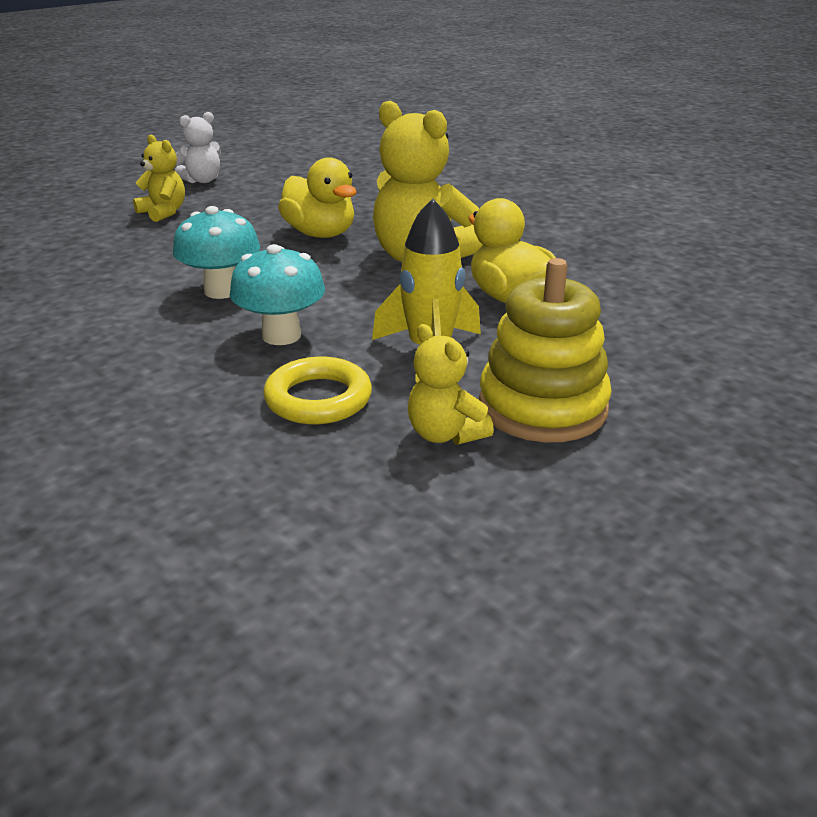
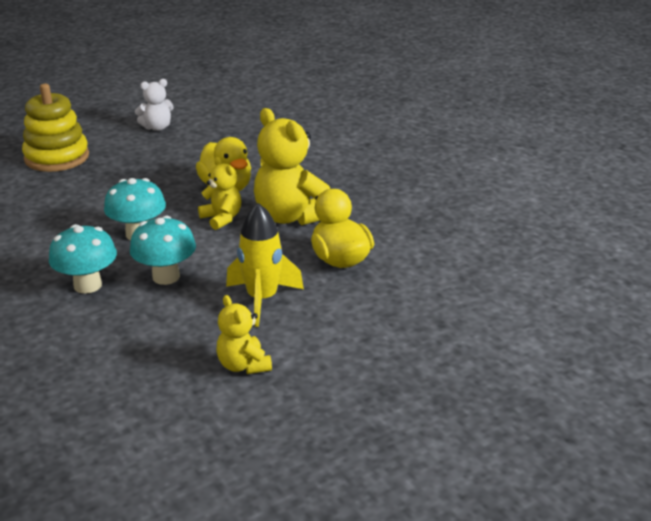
camera: 10 degrees right, 0 degrees up
yellow teddy bear [133,135,185,222] -> yellow teddy bear moved to [198,157,241,230]
yellow ring [263,357,372,424] -> none
yellow stacking toy [479,258,612,442] -> yellow stacking toy moved to [22,84,89,172]
none -> turquoise mushroom [49,224,117,294]

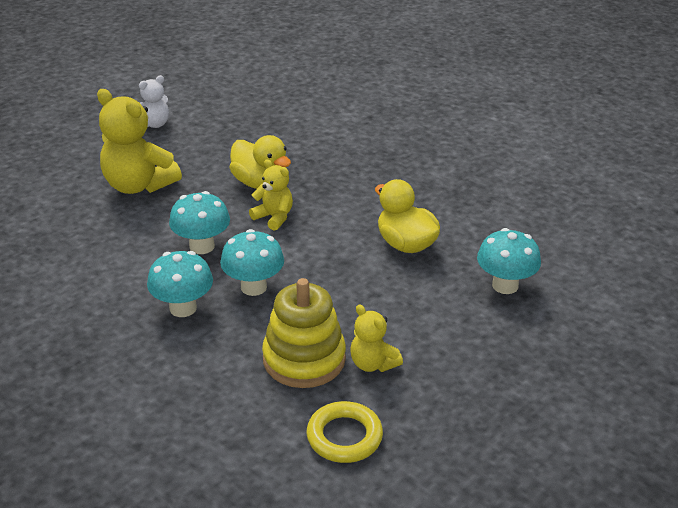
camera: 15 degrees left, 5 degrees up
yellow stacking toy [22,84,89,172] -> yellow stacking toy moved to [262,278,346,388]
yellow rocket [226,203,304,327] -> none
yellow teddy bear [254,108,330,225] -> yellow teddy bear moved to [97,89,182,194]
none -> yellow ring [306,401,383,463]
none -> turquoise mushroom [477,228,541,294]

